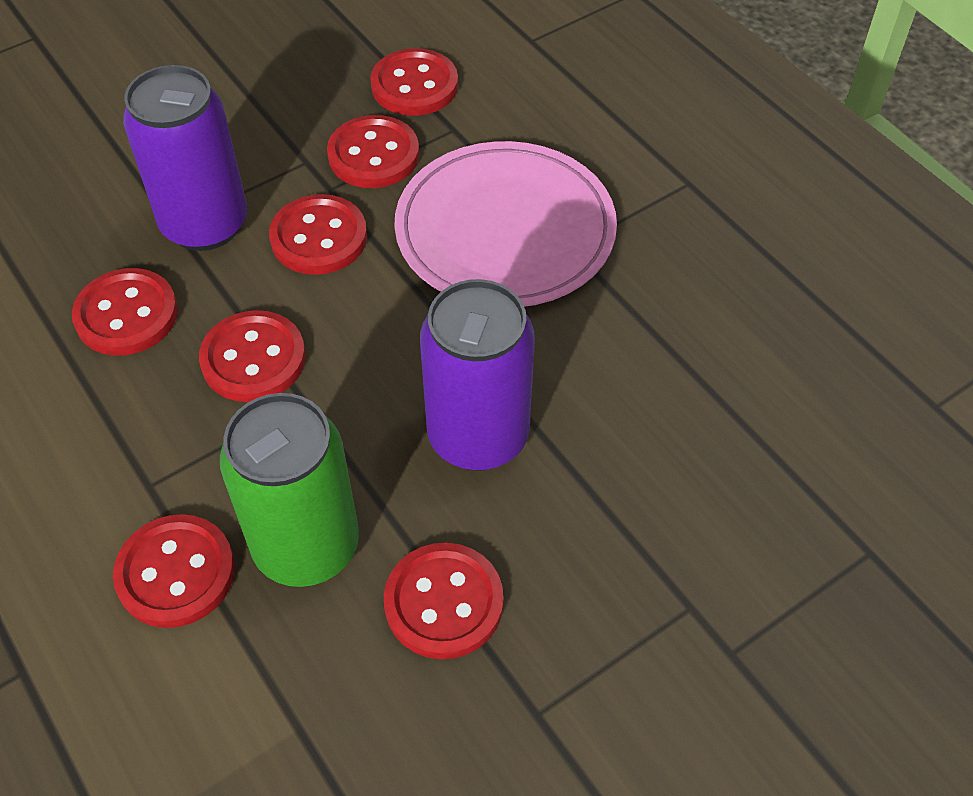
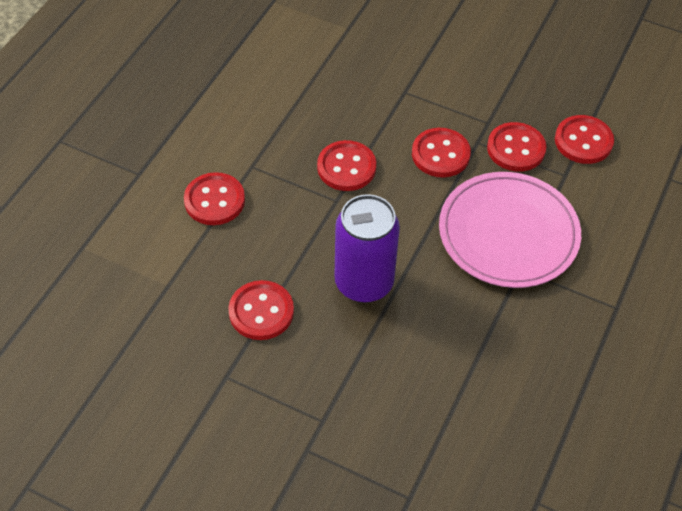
camera: 60 degrees right, 0 degrees up
red button [72,268,178,356] -> none
purple can [123,65,247,251] -> none
green can [220,393,359,587] -> none

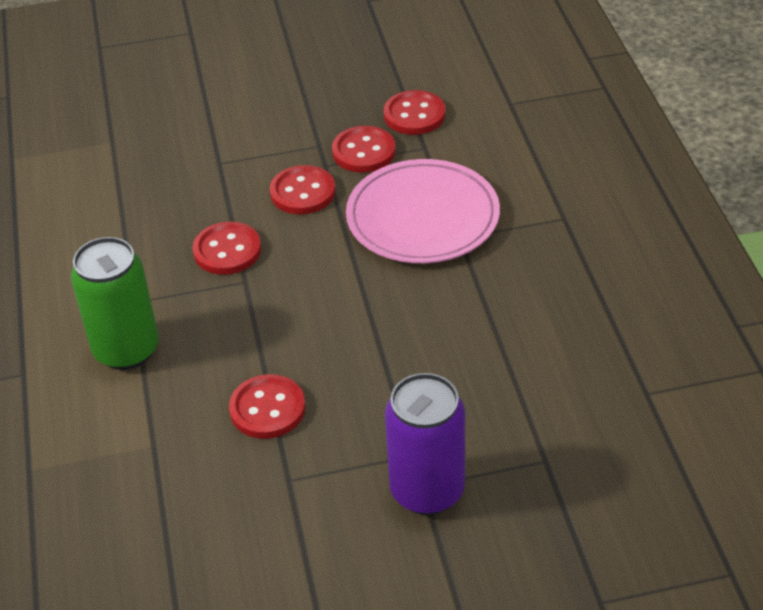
camera: 35 degrees left, 10 degrees down
red button [184,172,245,225] -> green can [71,237,159,370]
purple can [334,194,400,303] -> purple can moved to [385,373,465,515]

